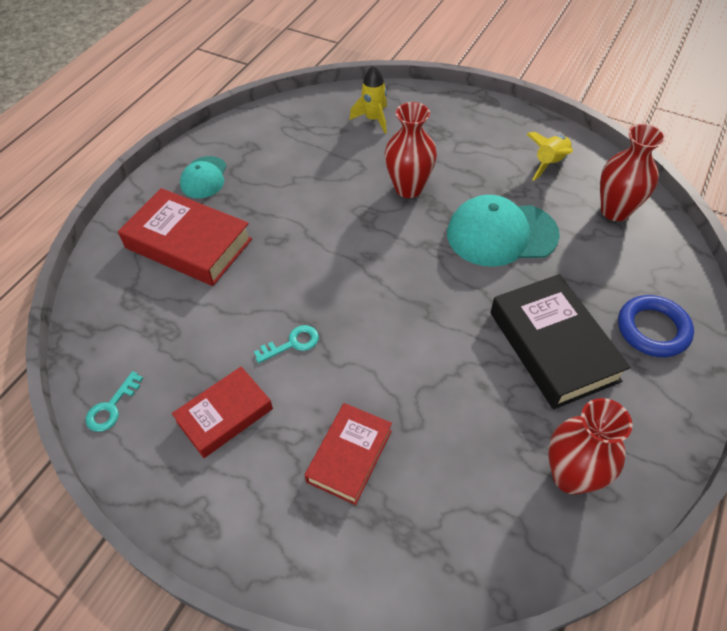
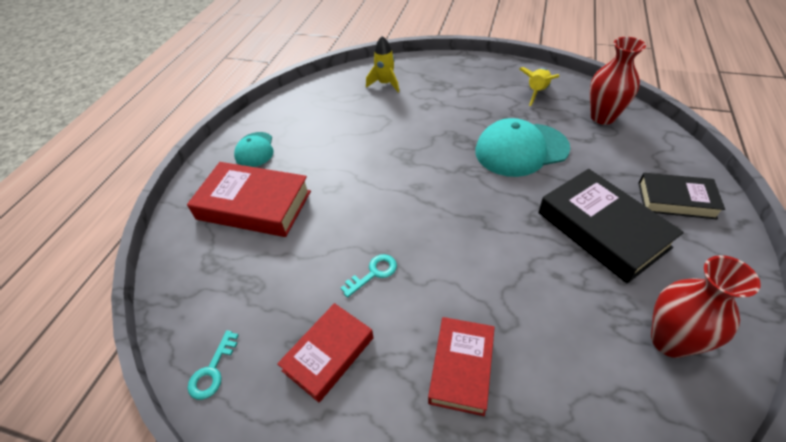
camera: 10 degrees left, 5 degrees down
red vase [385,102,437,198] -> none
blue ring [618,295,694,357] -> black book [638,173,725,219]

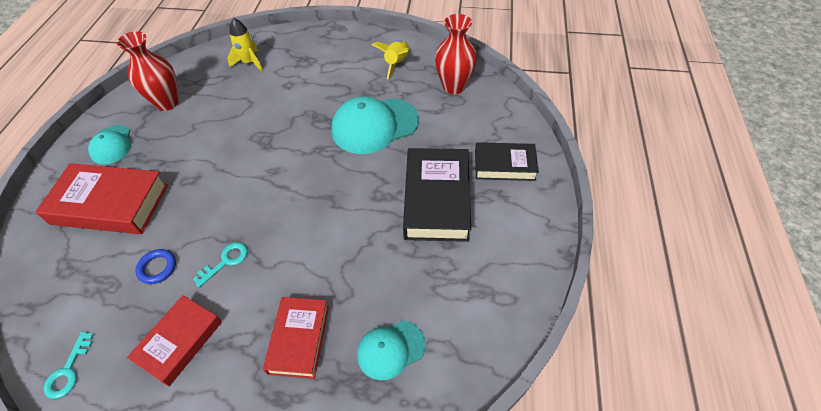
camera: 10 degrees left, 5 degrees up
black book [538,169,684,283] -> black book turned 45 degrees clockwise [403,148,471,242]
red vase [651,255,761,358] -> red vase moved to [117,31,179,111]
none -> blue ring [135,249,176,284]
none -> turquoise cap [357,321,426,380]

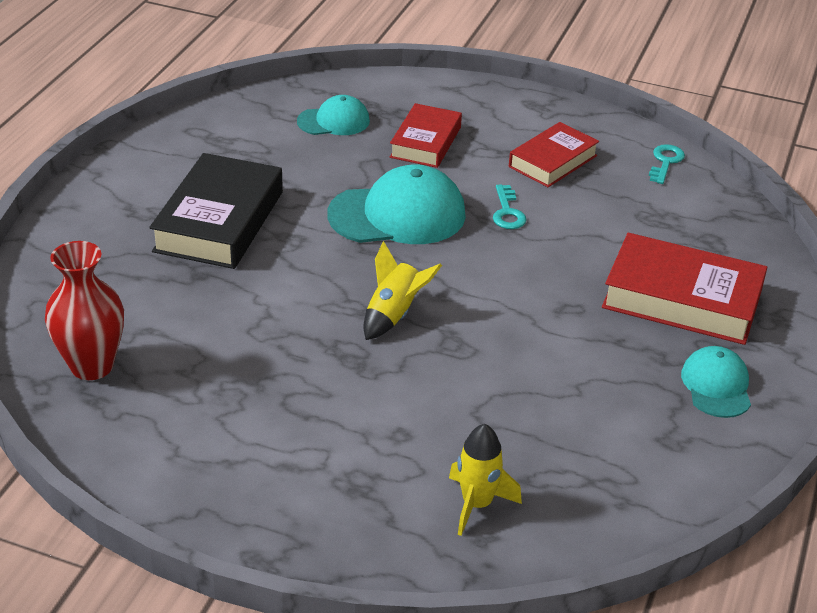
camera: 170 degrees left, 15 degrees down
red vase [117,31,179,111] -> none
blue ring [135,249,176,284] -> none
turquoise key [193,242,248,288] -> turquoise key turned 60 degrees counterclockwise [493,184,527,229]
turquoise cap [331,96,419,154] -> turquoise cap moved to [327,164,466,244]
yellow rocket [372,40,410,79] -> yellow rocket moved to [363,241,442,340]
black book [475,142,539,181] -> none

